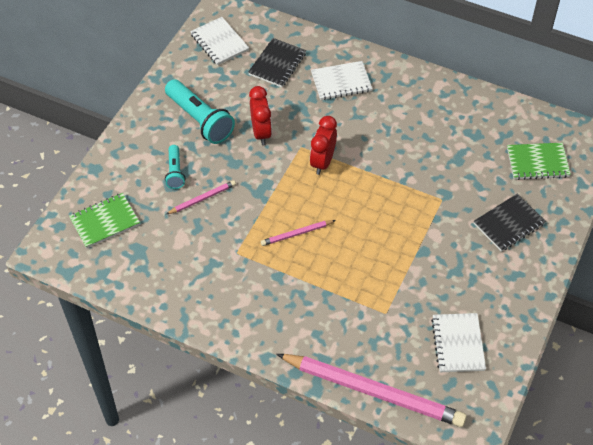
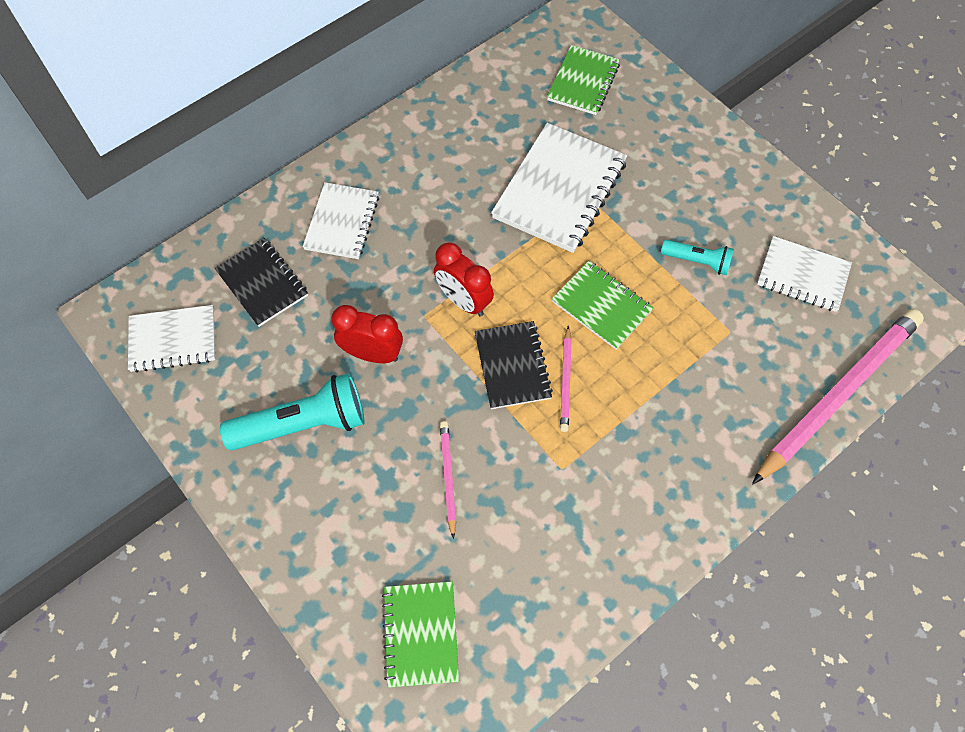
camera: 65 degrees left, 10 degrees up
turquoise flashlight [165,145,185,189] -> turquoise flashlight moved to [661,240,734,275]
black notebook [473,194,546,252] -> black notebook moved to [475,321,553,409]
none -> white notebook [491,123,627,253]
none -> green notebook [552,261,654,350]

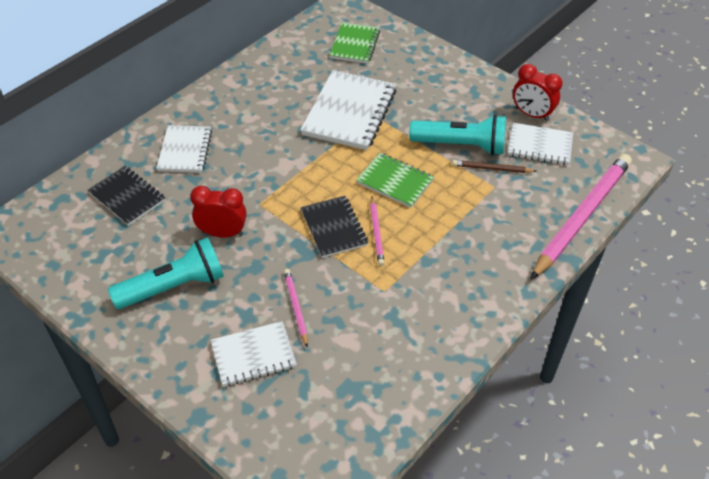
camera: 10 degrees left, 15 degrees down
white notebook [128,305,215,373] -> white notebook moved to [211,321,297,387]
green notebook [382,581,459,688] -> none
red clock [434,242,494,317] -> red clock moved to [513,64,562,122]
turquoise flashlight [661,240,734,275] -> turquoise flashlight [409,115,506,155], size x1.81
none -> brown pencil [452,160,537,173]

